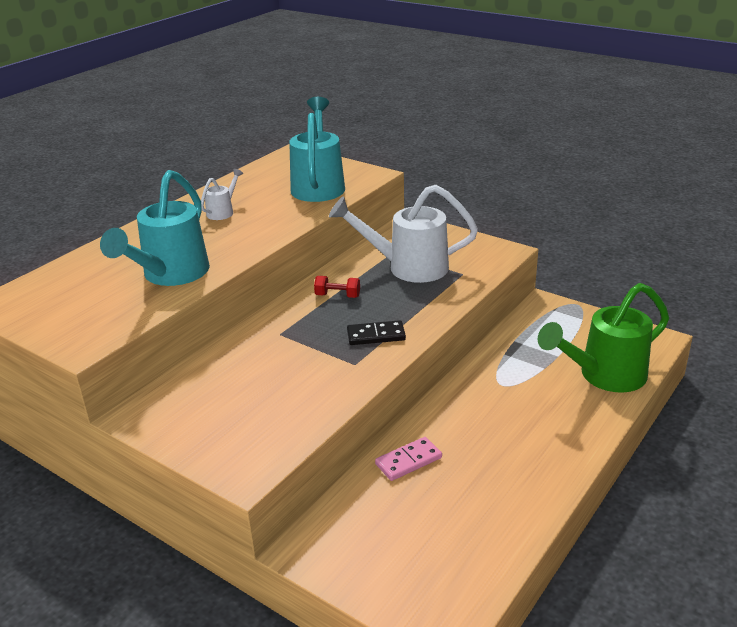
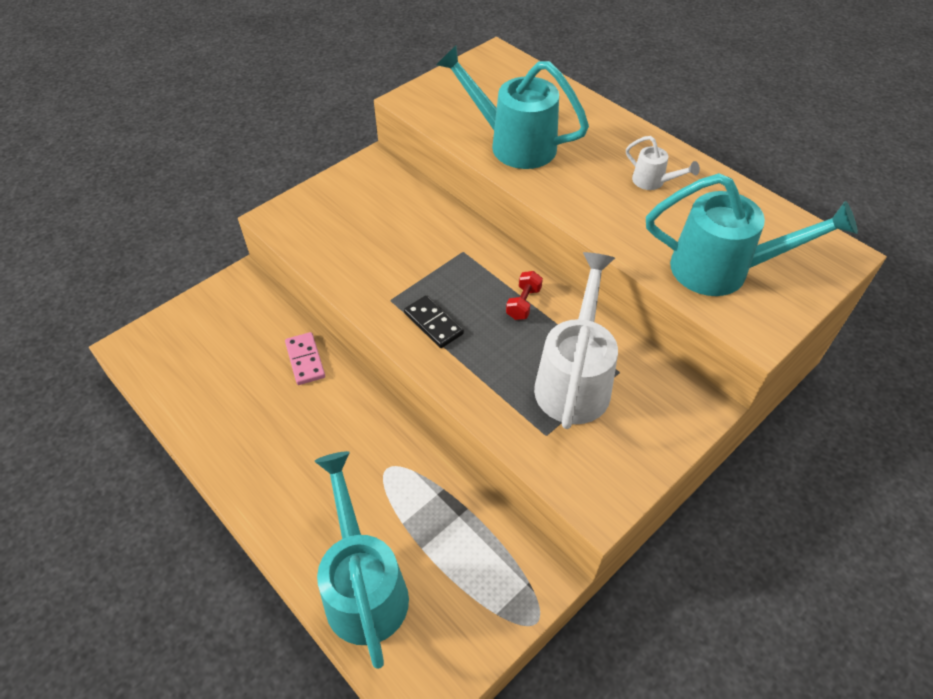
camera: 100 degrees right, 20 degrees up
black domino [347,320,406,345] -> black domino turned 45 degrees counterclockwise [404,295,464,348]
green watering can [537,283,669,392] -> turquoise watering can [314,451,409,669]

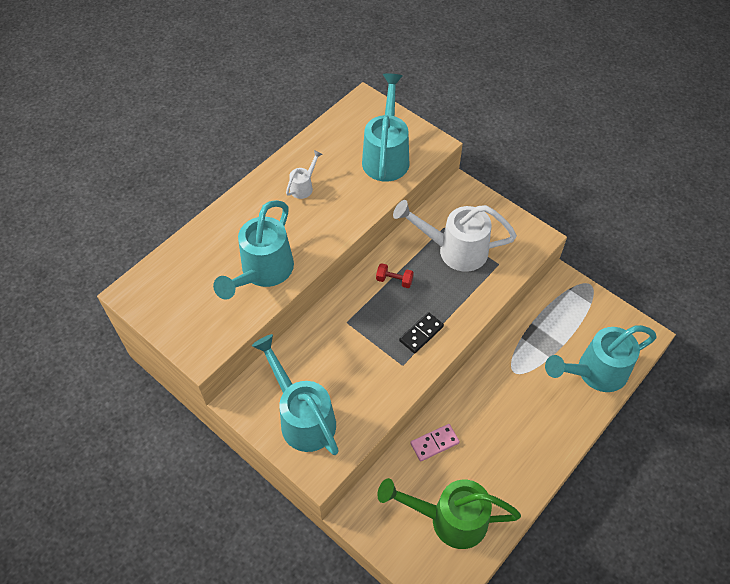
camera: 95 degrees left, 5 degrees up
none -> turquoise watering can [252,334,339,455]
none -> green watering can [377,478,521,549]

